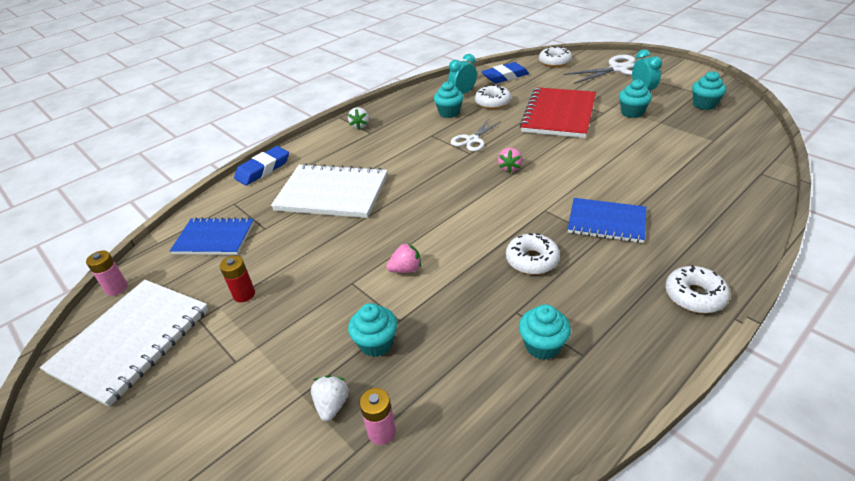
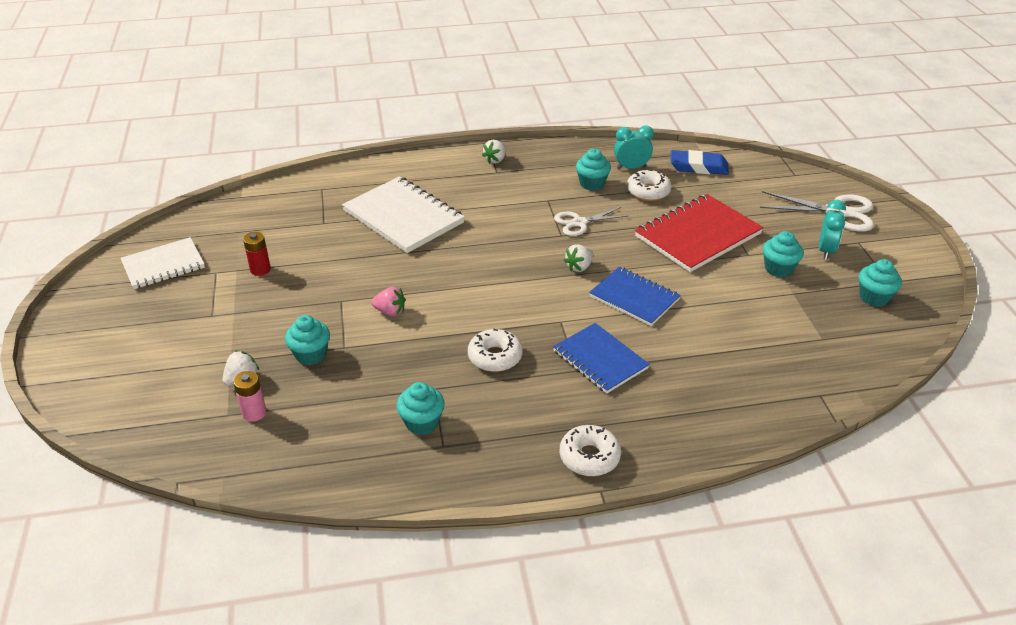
camera: 30 degrees right, 0 degrees up
white notebook [40,280,209,407] -> white notebook [121,237,205,289], size x0.65
pink battery [86,251,128,296] -> none
blue notebook [170,217,254,255] -> blue notebook moved to [589,267,681,326]
blue eraser [234,146,289,186] -> none
pink strawberry [498,148,523,173] -> white strawberry [564,244,593,272]
white donut [539,46,572,67] -> none

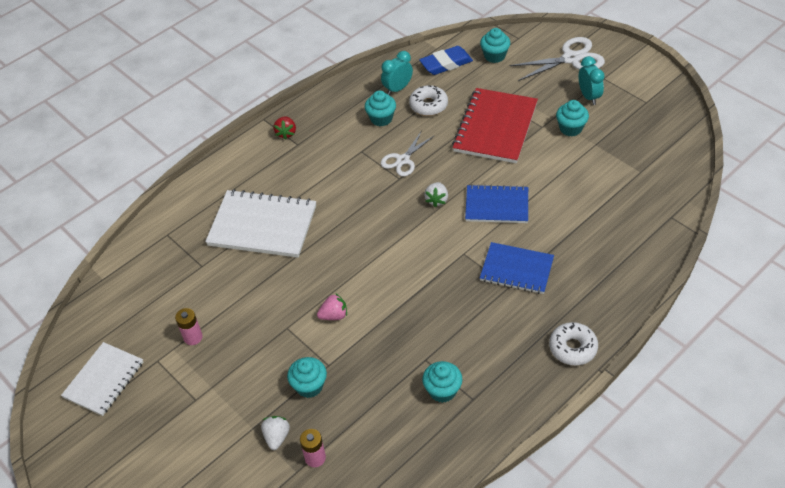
camera: 30 degrees left, 10 degrees up
red battery [243,232,271,276] -> pink battery [175,308,203,345]
white donut [468,329,523,372] -> none
white strawberry [482,140,506,164] -> red strawberry [274,116,296,140]
turquoise cupcake [859,259,902,307] -> turquoise cupcake moved to [480,28,510,63]

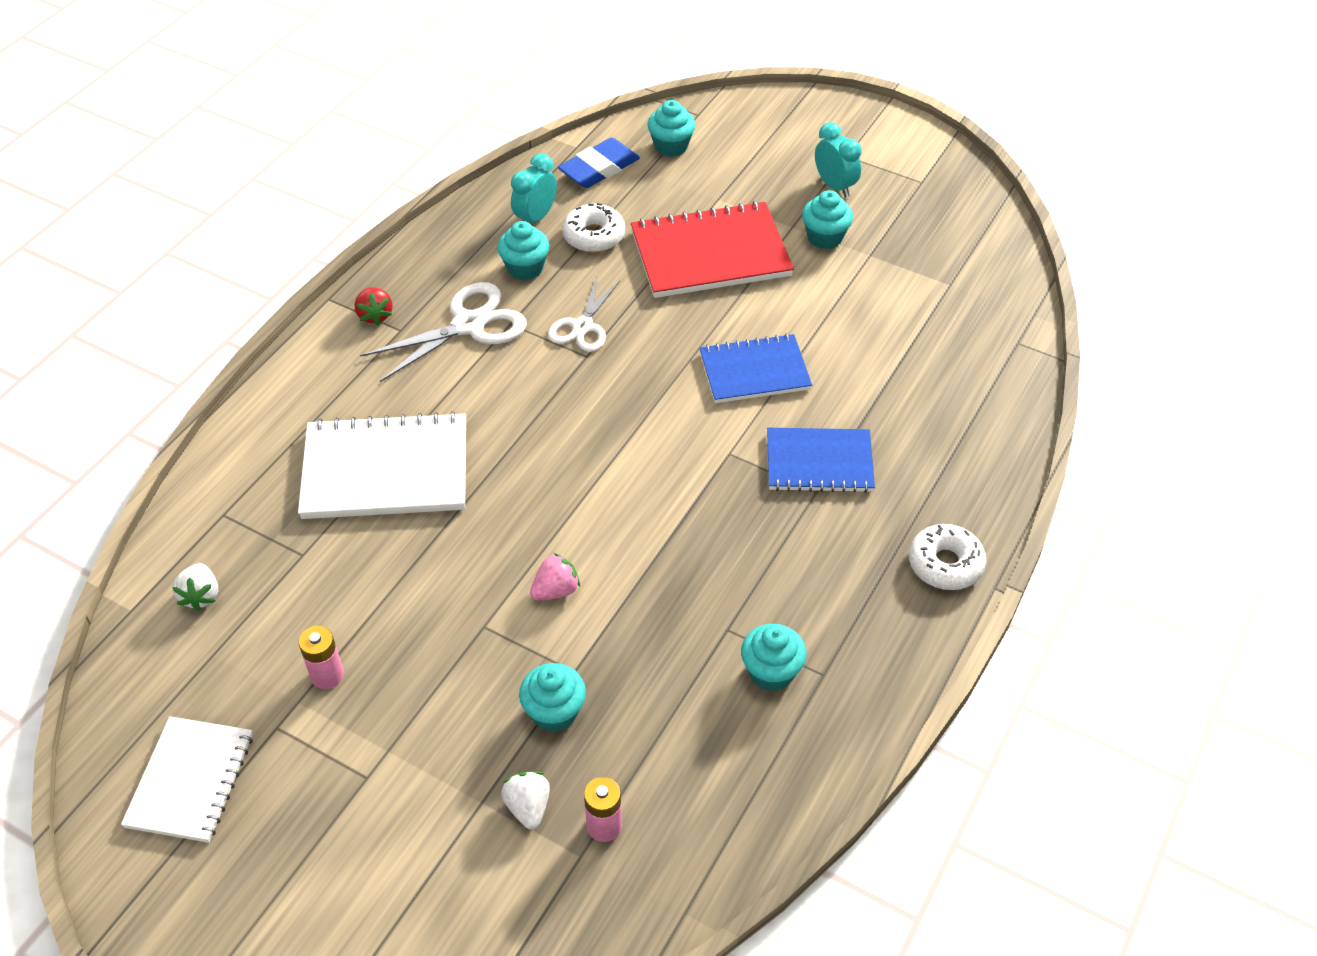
camera: 20 degrees left, 0 degrees up
white strawberry [424,182,448,207] -> white strawberry moved to [172,563,218,611]
red notebook [452,88,538,163] -> red notebook turned 75 degrees clockwise [631,201,794,298]
white scissors [509,37,605,81] -> white scissors moved to [360,282,527,382]

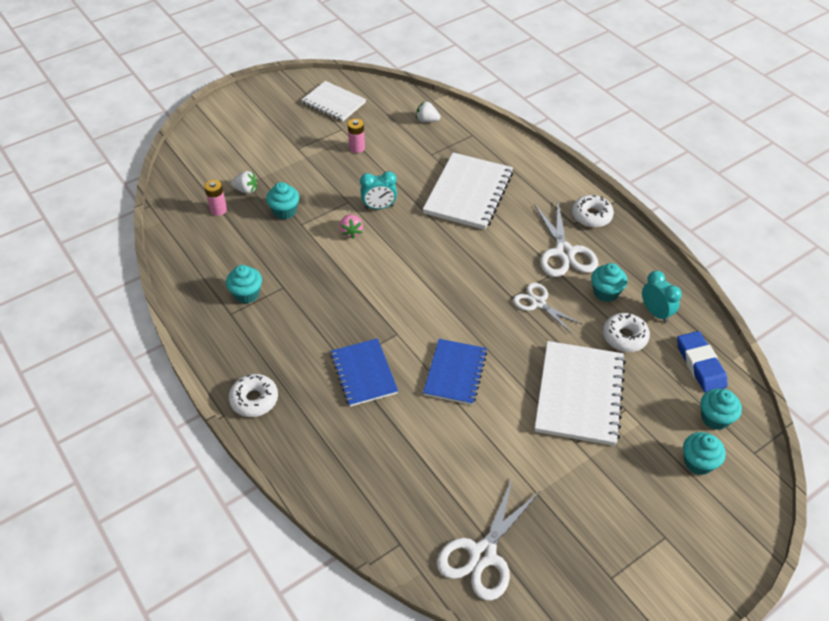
camera: 115 degrees right, 0 degrees up
red strawberry [355,287,393,326] -> white donut [572,195,614,228]
red notebook [631,201,794,298] -> white notebook [535,341,626,446]
blue notebook [767,428,875,493] -> blue notebook turned 45 degrees counterclockwise [330,338,398,407]
turquoise cupcake [802,190,853,249] -> turquoise cupcake moved to [683,432,726,475]
turquoise clock [815,122,862,197] -> turquoise clock moved to [360,171,397,209]
none -> white scissors [437,477,540,601]

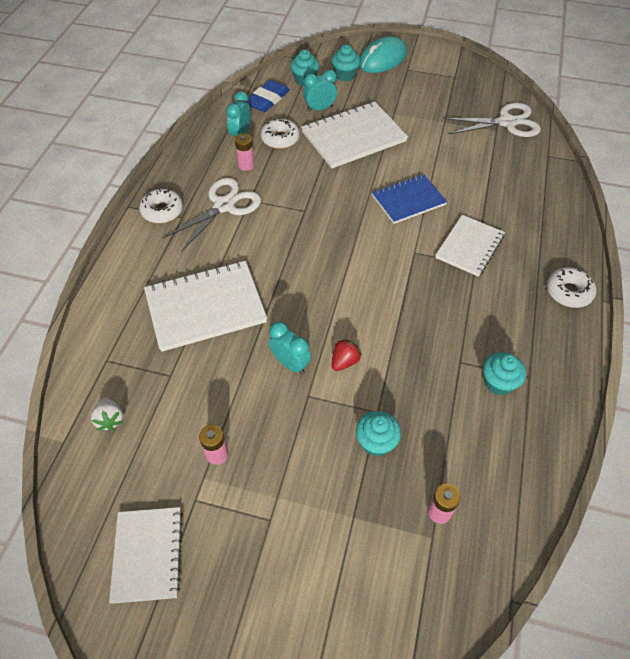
camera: 130 degrees left, 5 degrees up
white strawberry [231,171,257,194] -> none
blue notebook [330,338,398,407] -> white notebook [435,215,505,277]
pink strawberry [339,214,363,239] -> red strawberry [332,338,362,371]
white scissors [513,283,582,333] -> none
turquoise cupcake [591,263,627,302] -> pink battery [235,133,255,171]
none -> turquoise clock [303,70,337,112]
none -> turquoise mouse [359,36,407,73]

